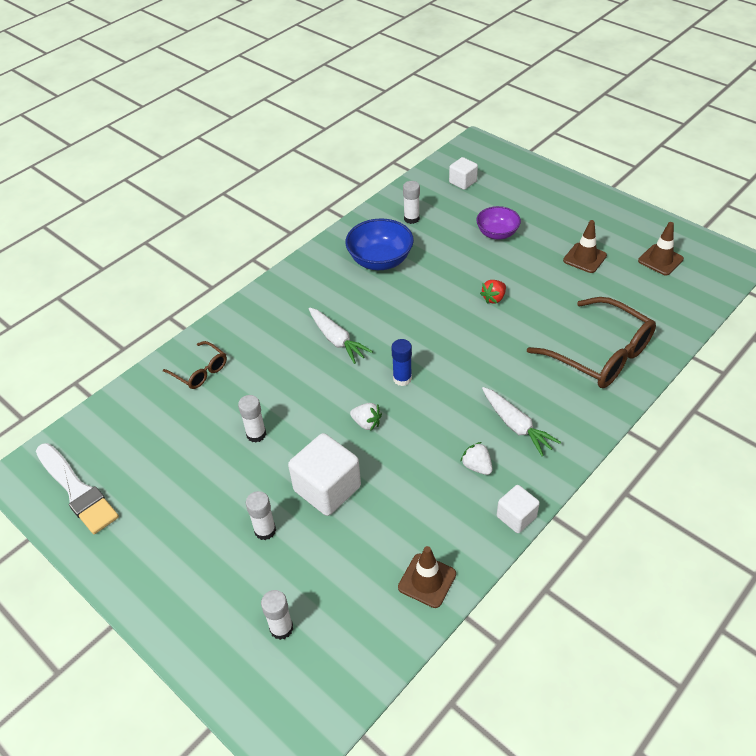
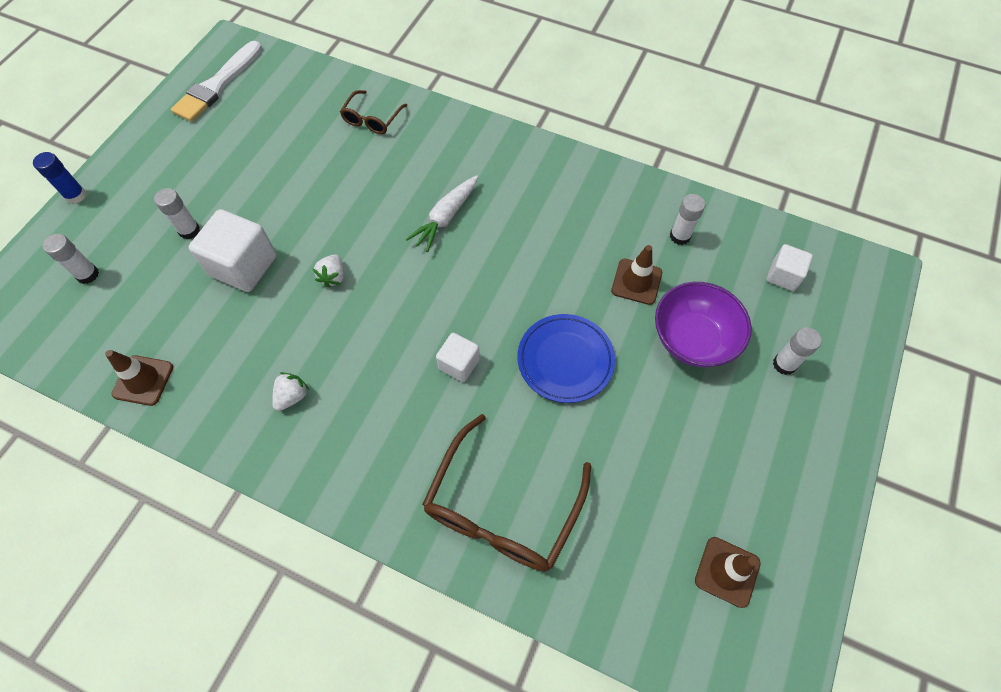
camera: 70 degrees right, 15 degrees up
white glue stick [238,395,266,443] -> white glue stick moved to [773,327,822,375]
blue bowl [345,218,414,270] -> none
blue glue stick [391,339,412,386] -> blue glue stick moved to [33,152,86,204]
purple bowl [476,206,521,240] -> purple bowl [655,282,752,367], size x1.50
red strawberry [480,280,506,304] -> blue plate [517,314,615,403]
white carrot [482,387,561,456] -> none
white cube [497,485,540,533] -> white cube moved to [436,333,480,382]
brown traffic cone [563,220,607,273] -> brown traffic cone moved to [611,245,662,305]

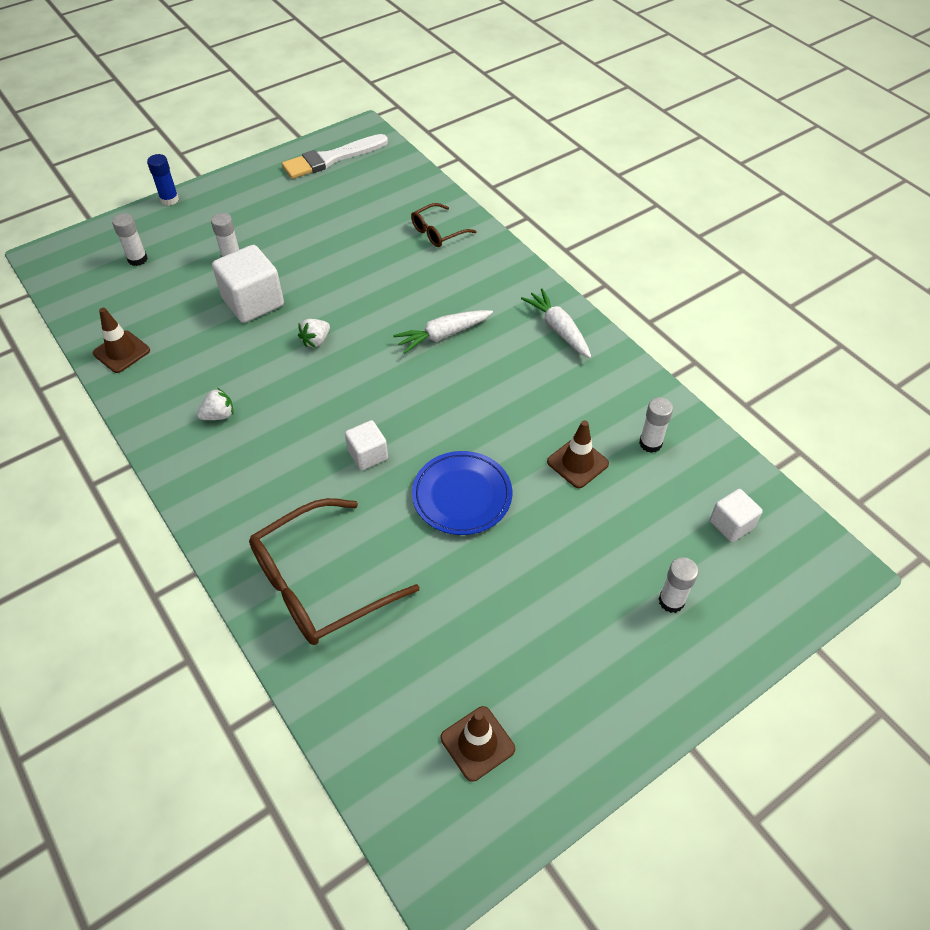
camera: 30 degrees right, 10 degrees down
purple bowl [655,282,752,367] -> none
none -> white carrot [521,288,591,358]

